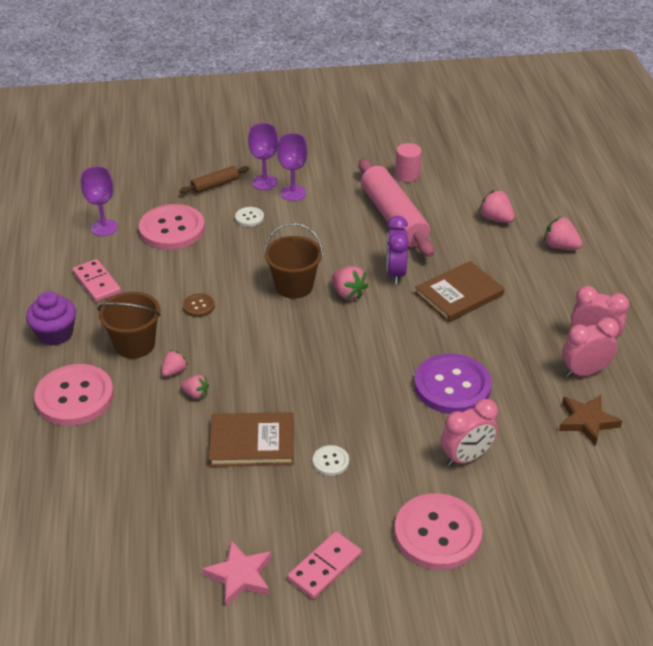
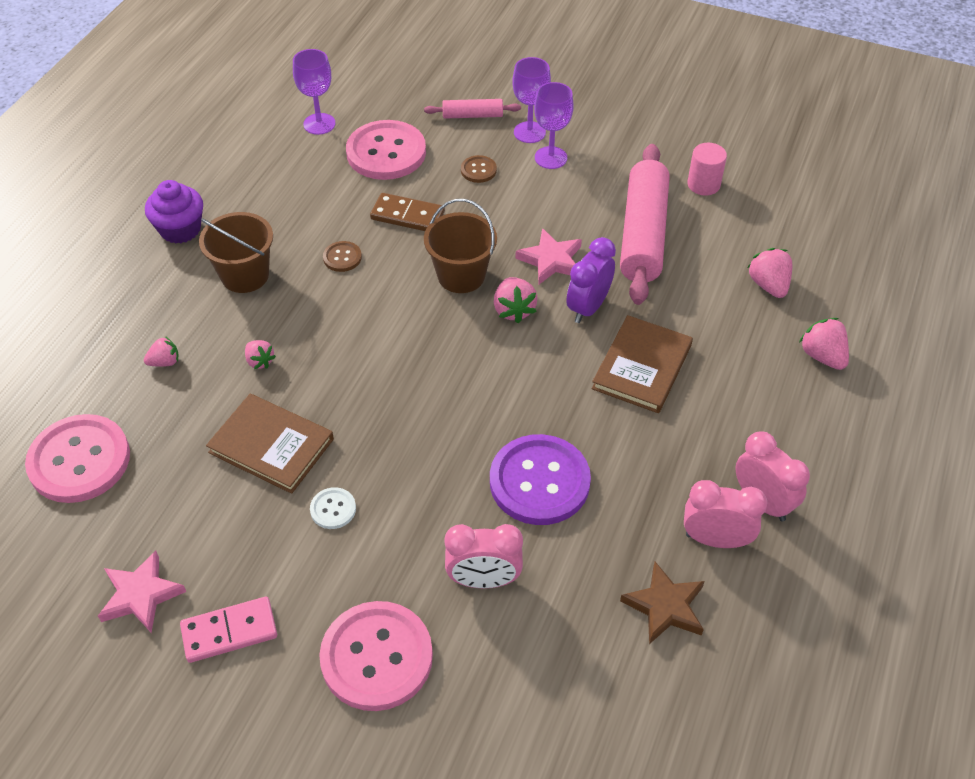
camera: 30 degrees right, 10 degrees up
pink button [34,364,114,426] -> pink button moved to [25,414,130,503]
pink domino [73,259,121,302] -> none
pink strawberry [162,350,188,377] -> pink strawberry moved to [144,336,179,367]
brown rolling pin [179,166,249,194] -> pink rolling pin [424,99,521,119]
white button [235,207,264,227] -> brown button [461,155,497,183]
brown book [415,261,504,322] -> brown book turned 60 degrees counterclockwise [592,315,693,413]
none -> brown domino [370,193,445,231]
none -> pink star [515,228,582,284]

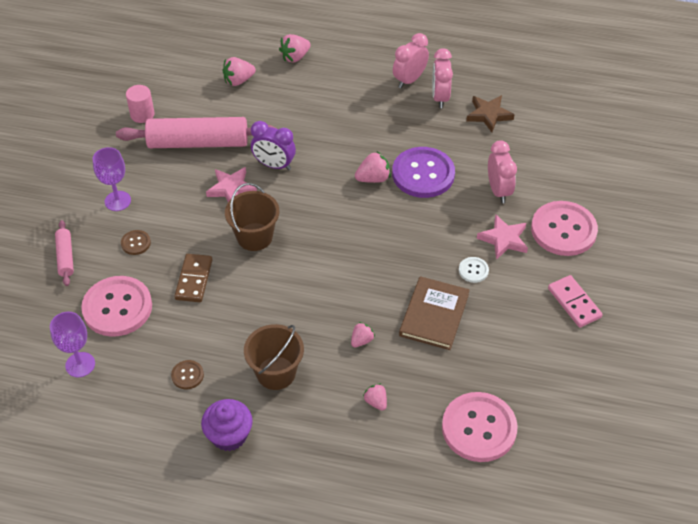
camera: 100 degrees left, 0 degrees up
pink star [98,551,186,633] -> pink star moved to [477,215,528,260]
brown button [323,241,362,272] -> brown button moved to [171,360,204,389]
pink strawberry [494,277,538,323] -> pink strawberry moved to [355,151,391,183]
purple goblet [512,57,551,143] -> none
brown book [592,315,693,413] -> none

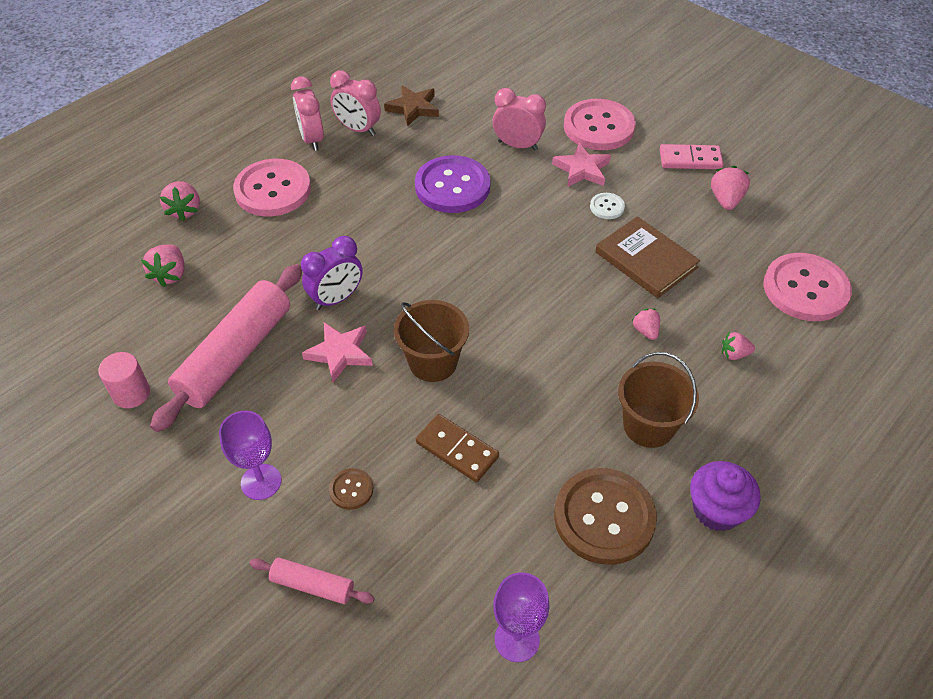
camera: 60 degrees left, 0 degrees up
pink button [81,276,152,337] -> pink button moved to [233,159,311,217]
brown button [171,360,204,389] -> brown button [554,468,657,565], size x2.24
pink strawberry [355,151,391,183] -> pink strawberry moved to [711,166,750,210]

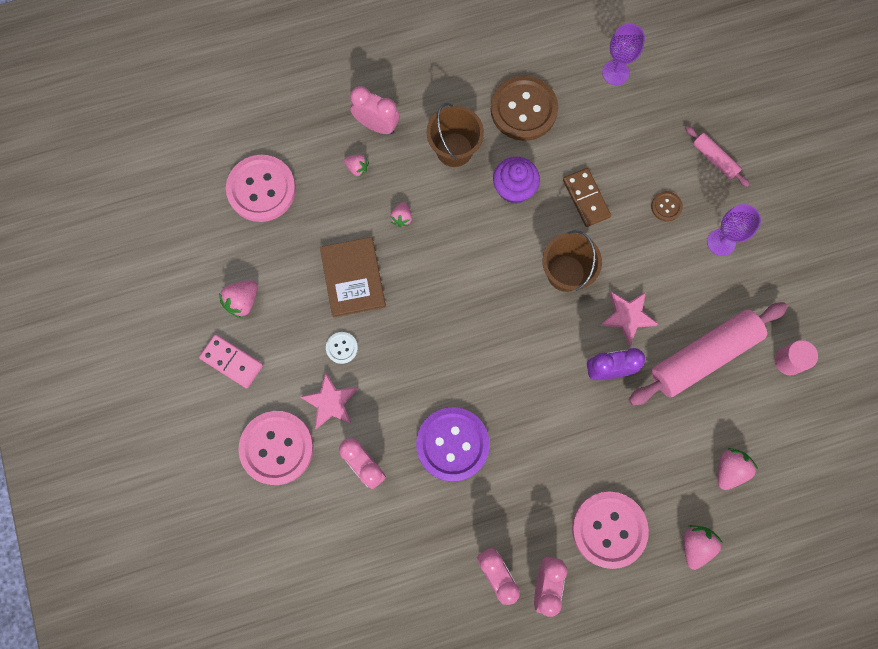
camera: 150 degrees left, 25 degrees up
brown star [384,85,439,126] -> none
purple cupcake [690,461,761,531] -> purple cupcake moved to [493,157,540,203]
none -> pink clock [350,86,399,134]

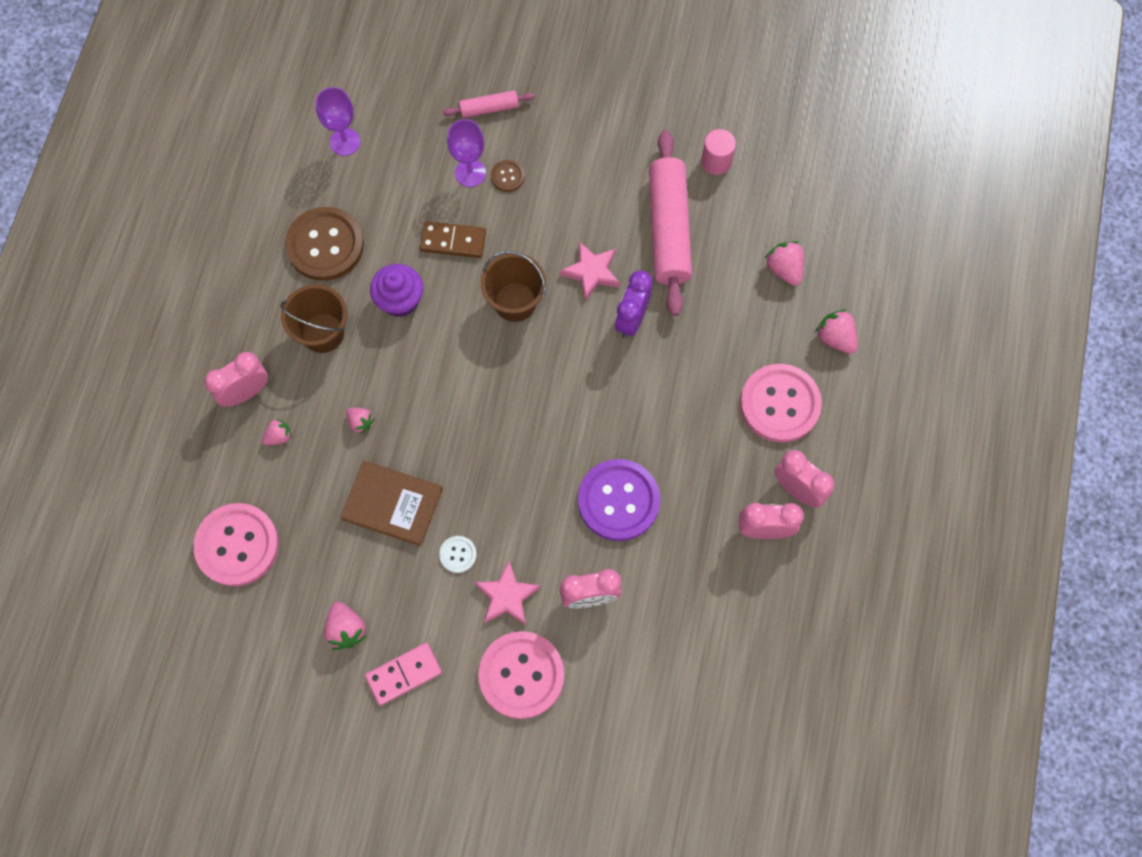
camera: 60 degrees left, 5 degrees down
purple goblet [707,204,761,256] -> purple goblet moved to [447,119,486,187]

